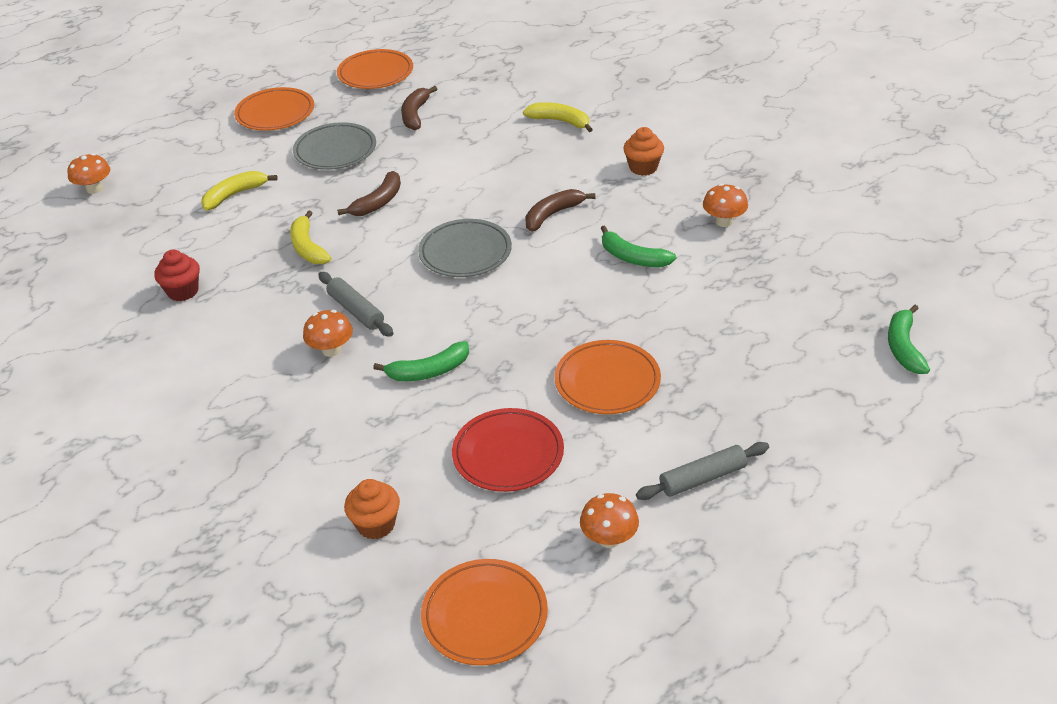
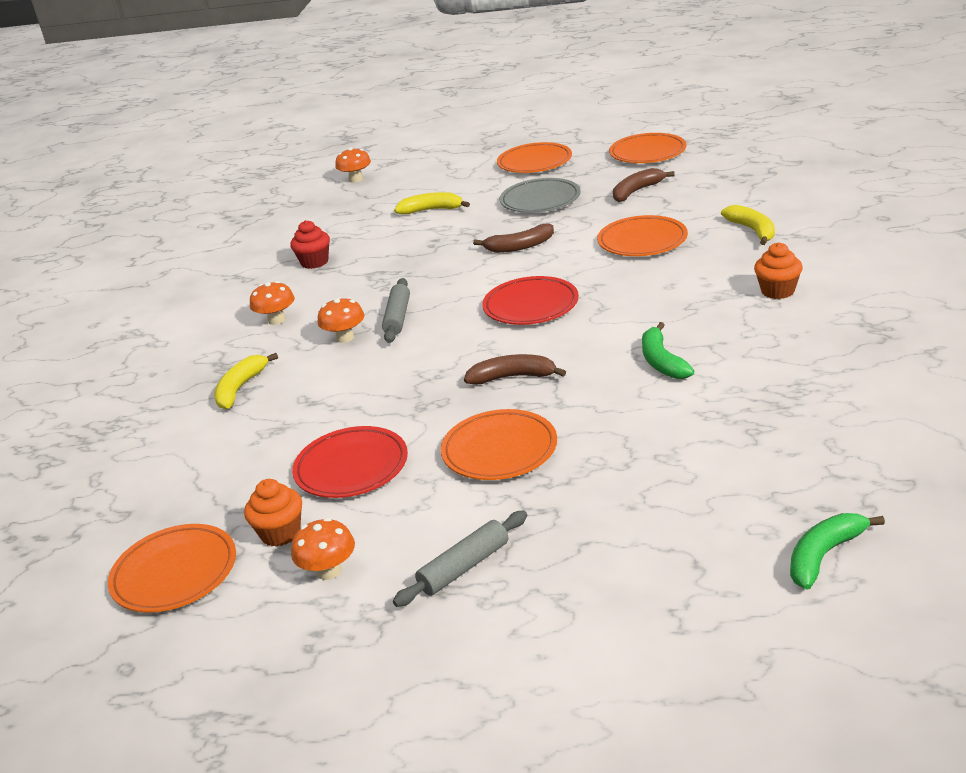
camera: 45 degrees right, 10 degrees down
yellow banana [290,210,331,264] -> yellow banana moved to [214,353,278,410]
orange cupcake [344,479,400,539] -> orange cupcake moved to [244,479,302,547]
green banana [373,341,469,381] -> none
grey plate [418,219,512,277] -> red plate [482,276,579,325]
brown banana [525,189,595,232] -> brown banana moved to [464,354,566,385]
grey rolling pin [636,442,769,500] -> grey rolling pin turned 60 degrees counterclockwise [393,510,527,607]
orange mushroom [703,184,748,227] -> orange mushroom moved to [250,281,295,325]
none -> orange plate [597,215,688,256]

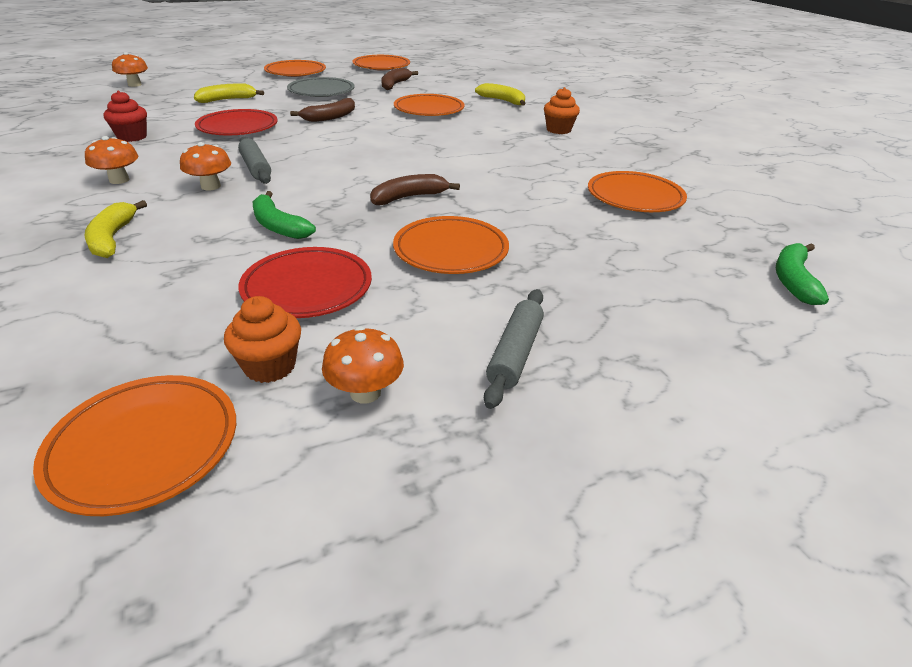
camera: 35 degrees left, 5 degrees up
red plate [482,276,579,325] -> red plate moved to [195,109,278,135]
green banana [642,322,694,379] -> green banana moved to [253,191,316,239]
none -> orange plate [588,171,687,212]

